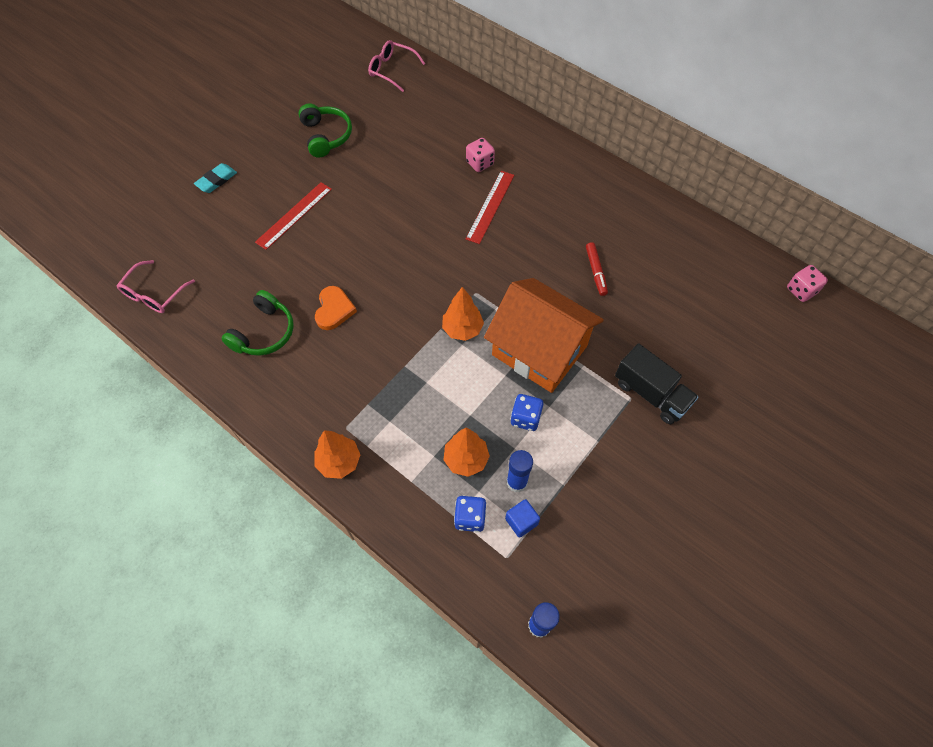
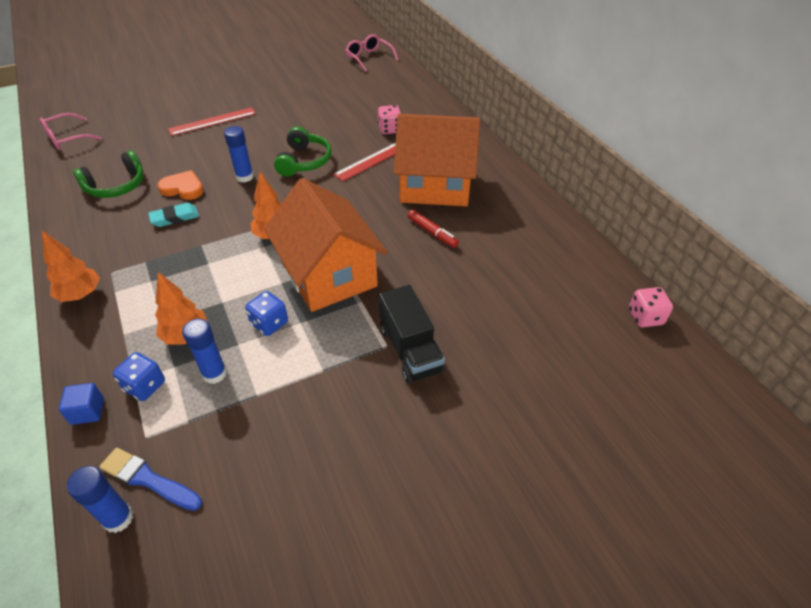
camera: 25 degrees right, 15 degrees down
turquoise eraser [194,163,237,193] -> turquoise eraser moved to [148,203,199,227]
green headphones [299,103,352,158] -> green headphones moved to [274,127,332,177]
orange heart [315,286,357,330] -> orange heart turned 105 degrees counterclockwise [158,170,204,200]
blue cube [505,499,540,538] -> blue cube moved to [59,383,104,425]
red marker [586,242,608,296] -> red marker turned 60 degrees counterclockwise [408,210,459,248]
none -> blue brush [99,448,202,511]
none -> blue glue stick [224,126,254,183]
none -> orange house [394,114,480,206]

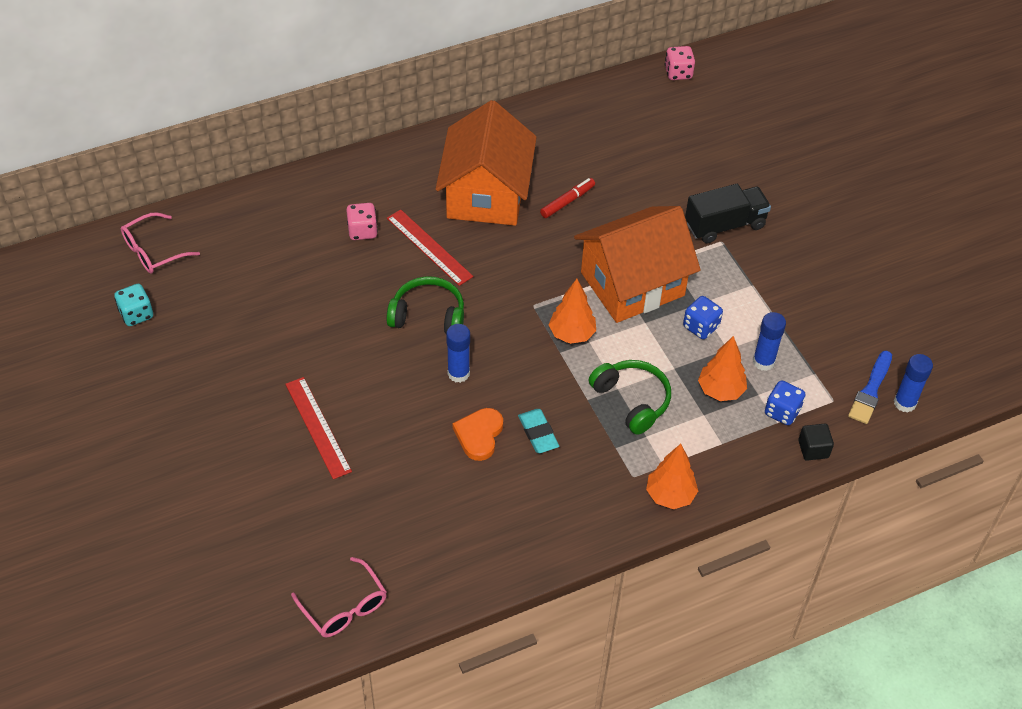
camera: 90 degrees left, 5 degrees up
blue cube [59,383,104,425] -> black cube [798,424,834,461]
green headphones [73,150,144,198] -> green headphones moved to [589,360,671,435]
none -> turquoise dice [114,284,153,326]

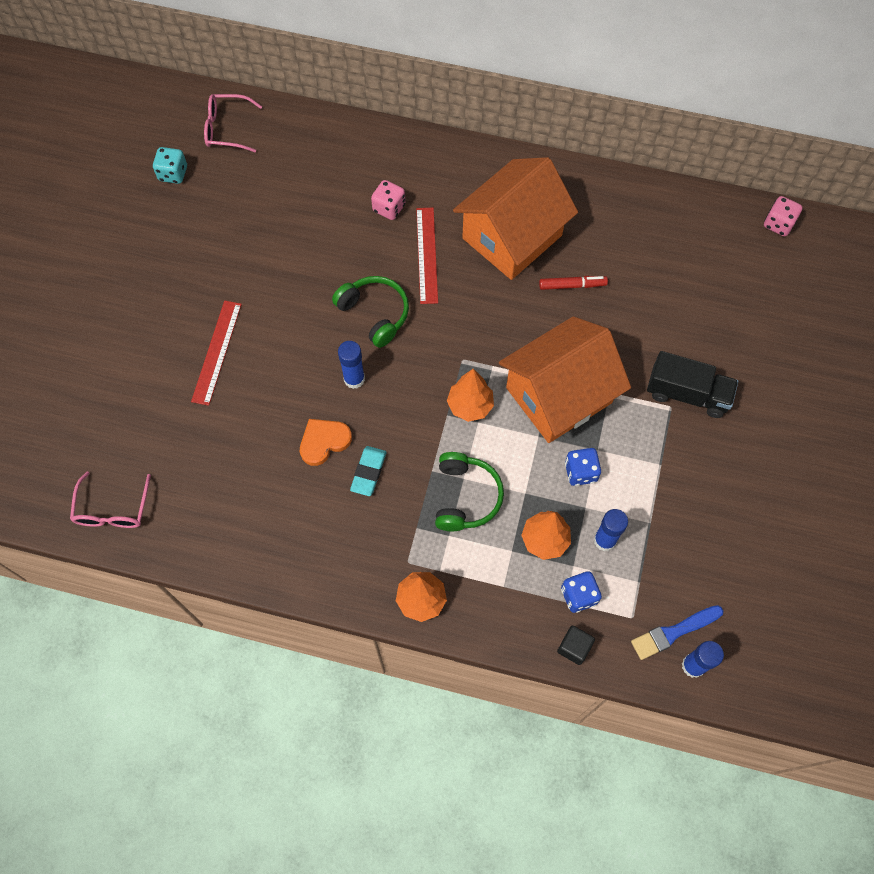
camera: 40 degrees right, 15 degrees up
orange house [574,206,701,323] -> orange house turned 45 degrees counterclockwise [499,316,631,443]

